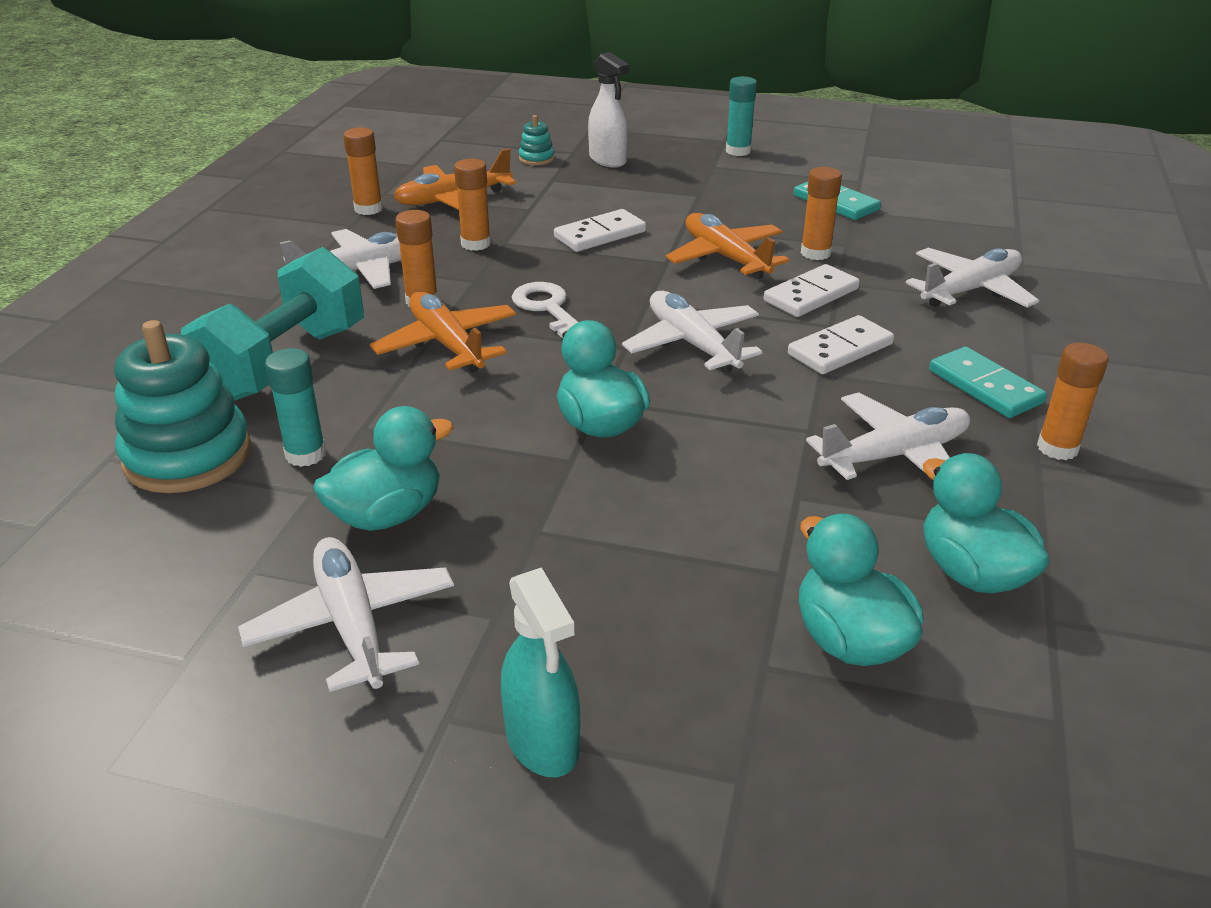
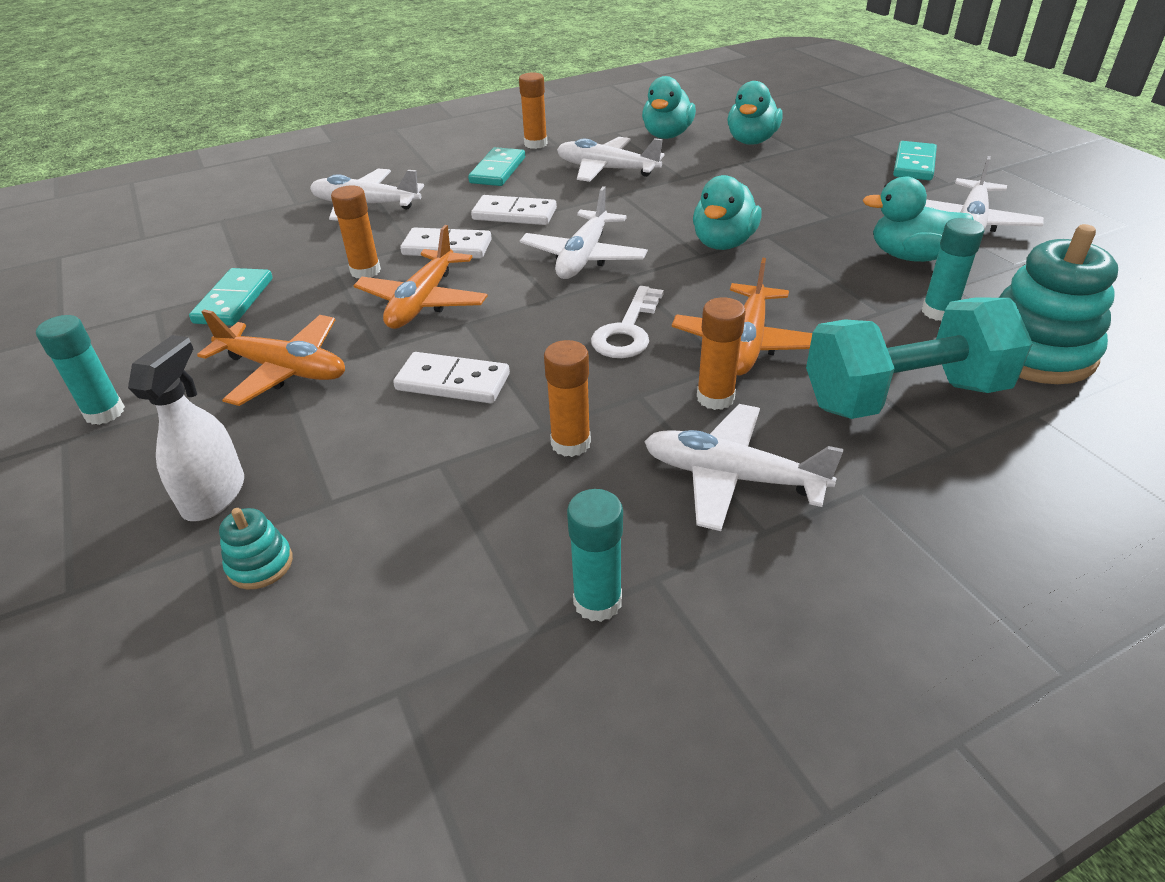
camera: 130 degrees left, 5 degrees up
orange glue stick [343,128,383,215] -> turquoise glue stick [567,489,623,622]
orange plane [393,148,516,210] -> orange plane moved to [197,309,345,406]
turquoise spray bottle [501,567,580,777] -> turquoise domino [893,141,937,180]

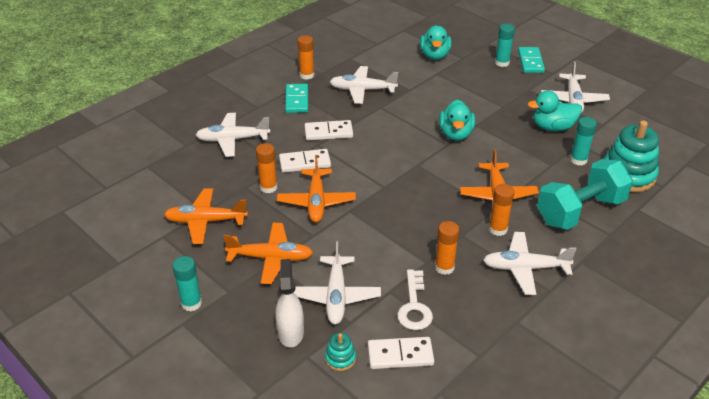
camera: 20 degrees left, 0 degrees up
turquoise domino [189,268,273,326] -> orange plane [164,188,248,244]
white domino [393,352,510,403] -> white domino moved to [368,337,434,369]
white plane [520,186,648,279] -> white plane moved to [294,241,381,325]
turquoise glue stick [567,489,623,622] -> turquoise glue stick moved to [495,24,515,67]
white key [591,286,664,358] -> white key moved to [397,269,433,330]
turquoise duck [642,76,696,139] -> none

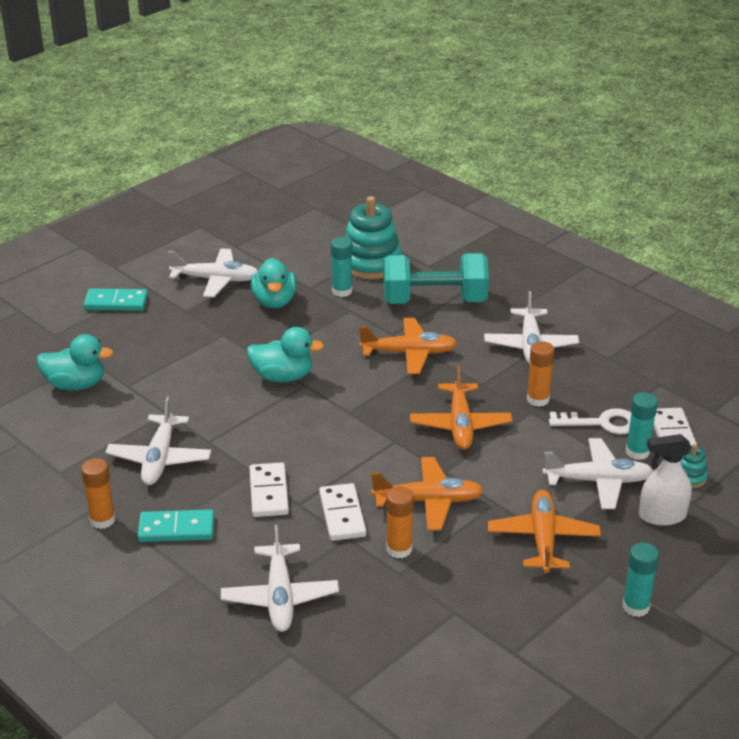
camera: 90 degrees left, 5 degrees down
orange plane [164,188,248,244] -> orange plane moved to [410,365,512,450]
orange glue stick [489,184,515,236] -> none
turquoise glue stick [495,24,515,67] -> turquoise glue stick moved to [626,392,658,460]
turquoise dumbbell [537,159,633,230] -> turquoise dumbbell turned 60 degrees counterclockwise [383,253,489,304]

